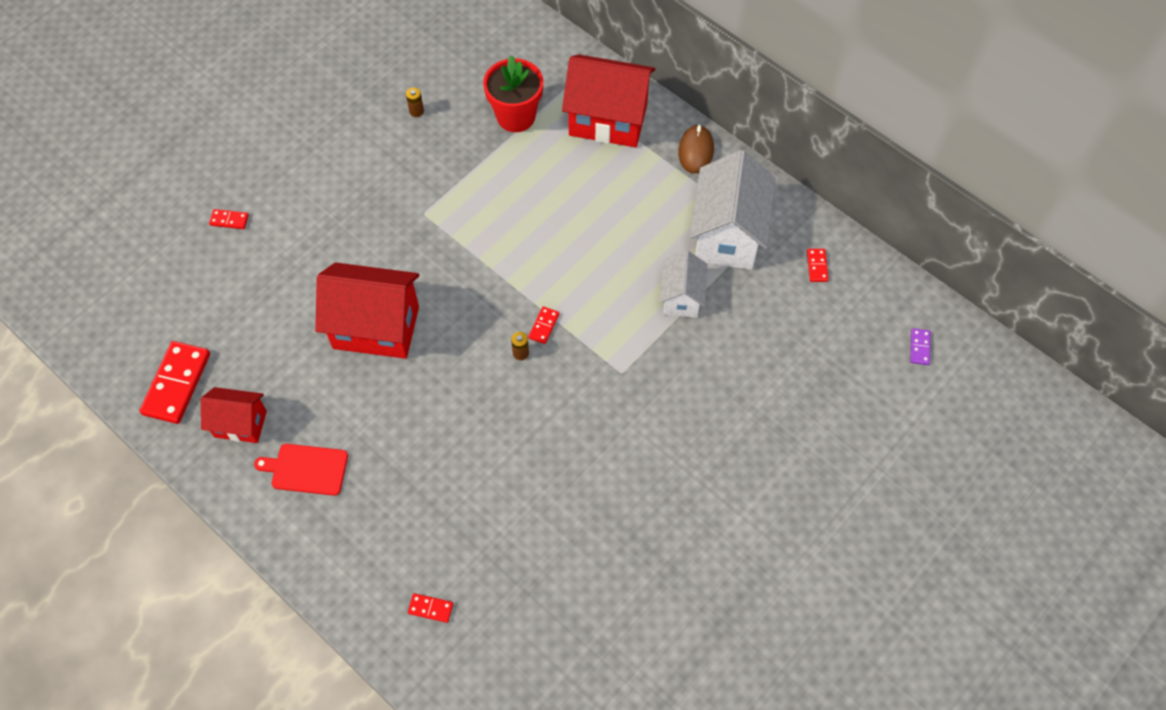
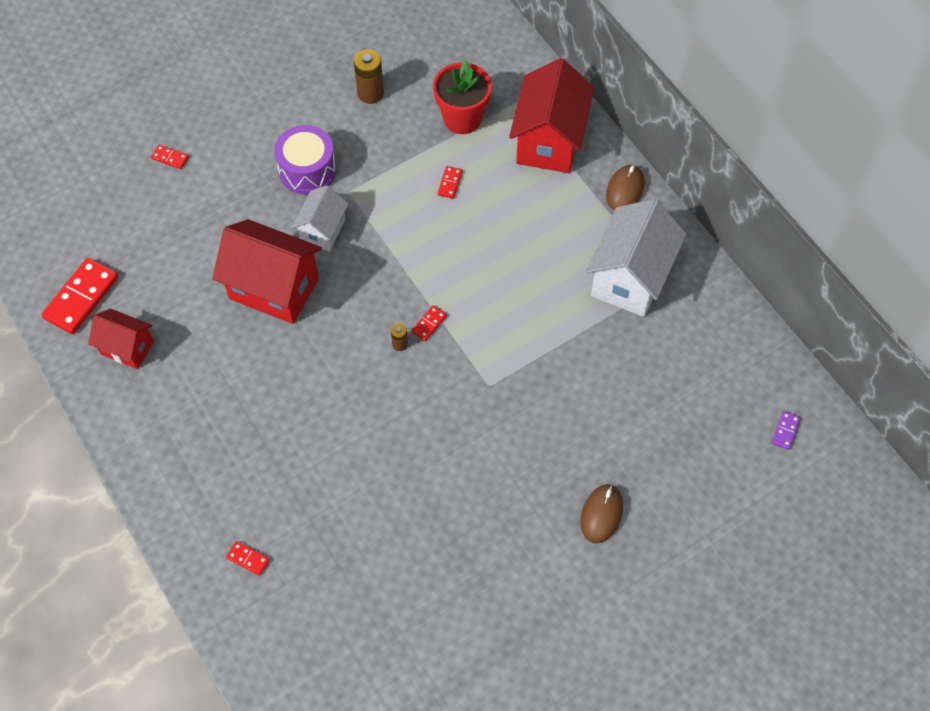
camera: 15 degrees right, 0 degrees up
red cutting board [254,444,348,496] -> none
brown battery [406,88,424,117] -> brown battery [354,49,384,104], size x1.87
red house [562,54,655,148] -> red house turned 75 degrees clockwise [509,58,594,173]
white house [660,250,708,318] -> white house moved to [292,185,348,251]
red domino [807,249,829,282] -> red domino moved to [438,166,462,199]
none -> purple drum [274,125,336,195]
none -> brown mouse [580,484,623,543]

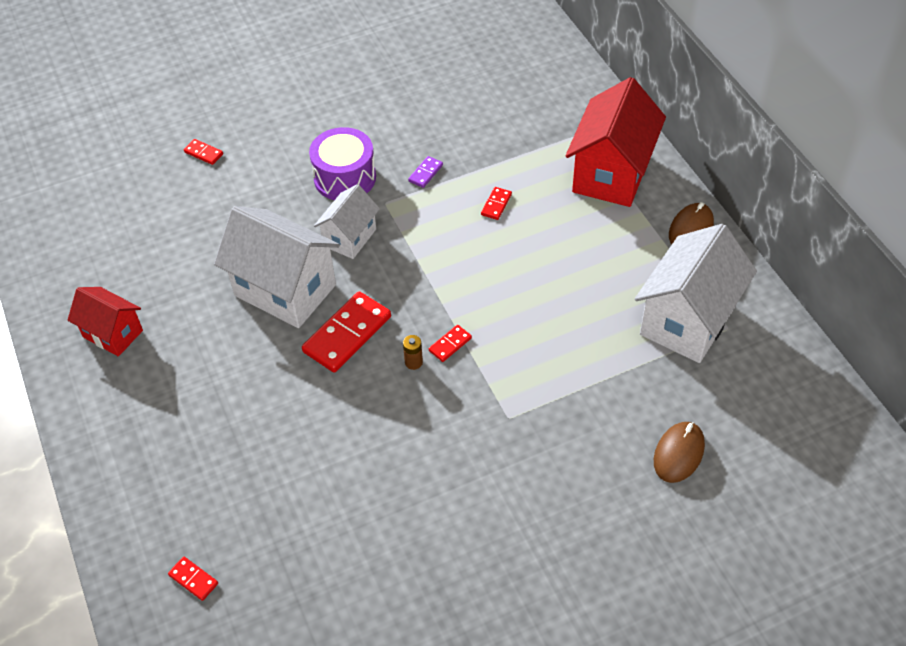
camera: 10 degrees right, 10 degrees down
red domino [41,258,119,334] -> red domino moved to [302,291,391,373]
red house [213,219,322,324] -> white house [214,206,340,328]
brown battery [354,49,384,104] -> none
red flower pot [433,60,492,134] -> none
brown mouse [580,484,623,543] -> brown mouse moved to [654,422,705,483]
purple domino [771,411,801,450] -> purple domino moved to [408,156,443,188]

